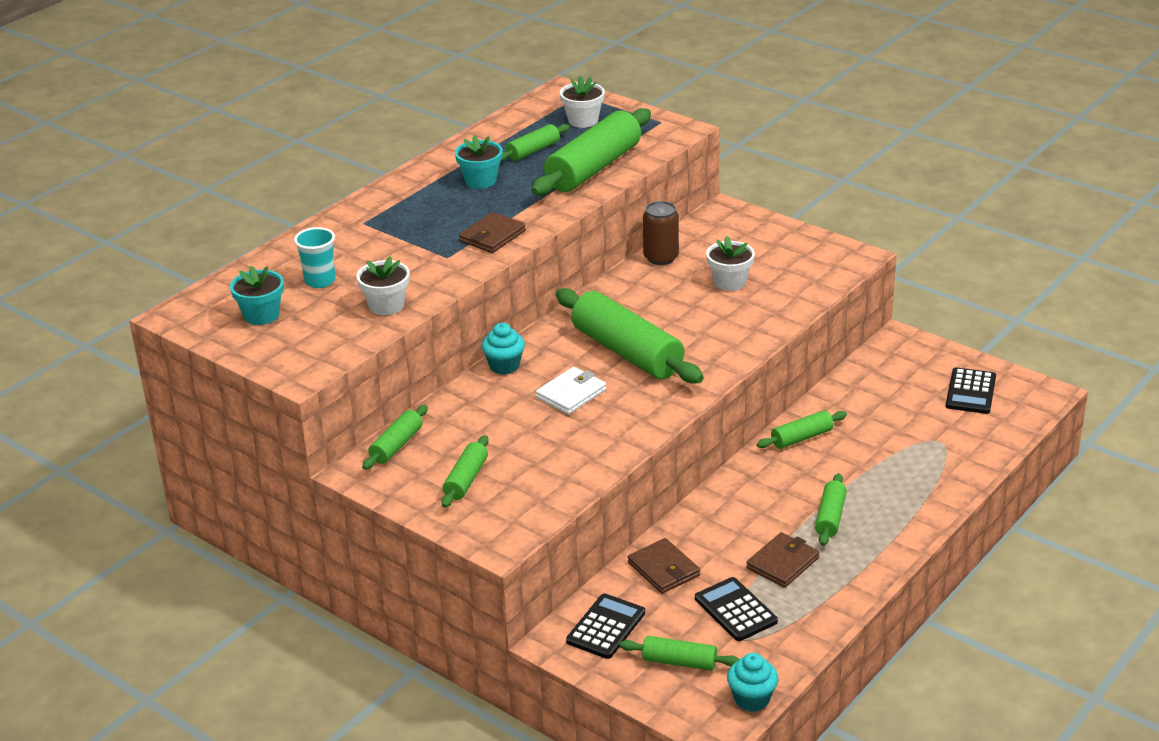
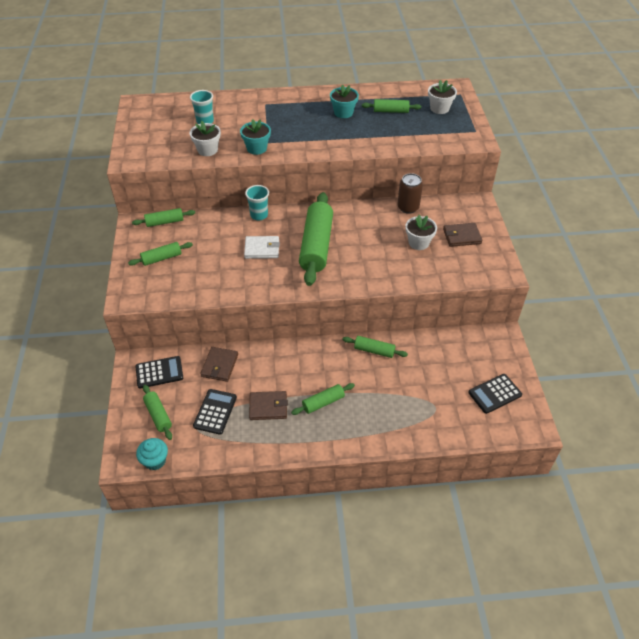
camera: 45 degrees right, 15 degrees up
turquoise flower pot [230,266,284,325] -> turquoise flower pot moved to [240,119,271,155]
brown wallet [459,212,526,253] -> brown wallet moved to [443,223,483,247]
turquoise cupcake [482,323,525,375] -> turquoise cup [245,185,269,220]
green rolling pin [531,108,651,196] -> none

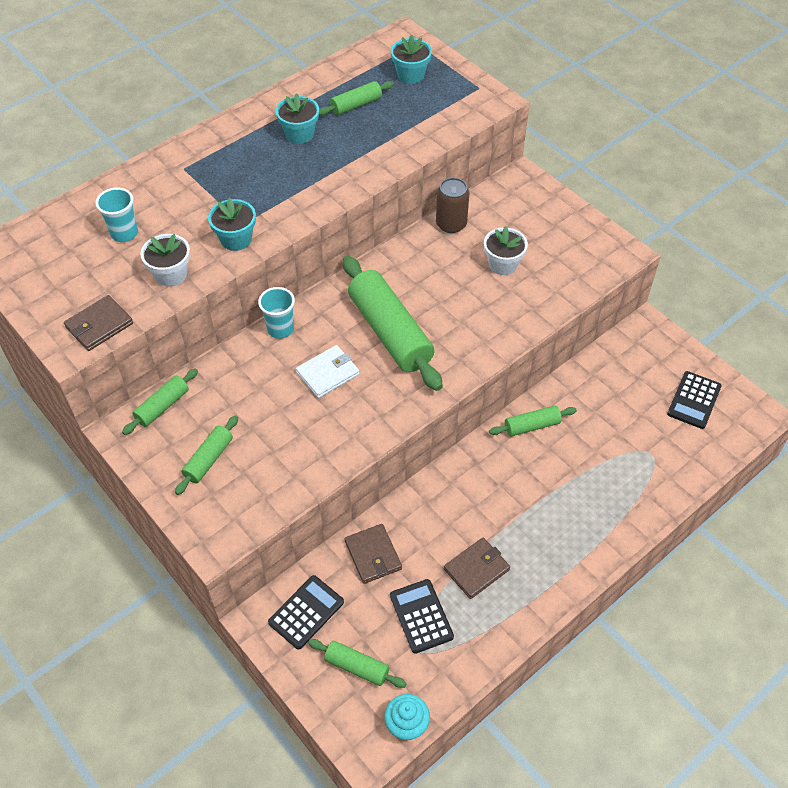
camera: 35 degrees left, 5 degrees up
green rolling pin [291,383,355,415] -> none
white flower pot [428,80,457,114] -> turquoise flower pot [391,34,432,84]
brown wallet [443,223,483,247] -> brown wallet moved to [64,295,133,351]

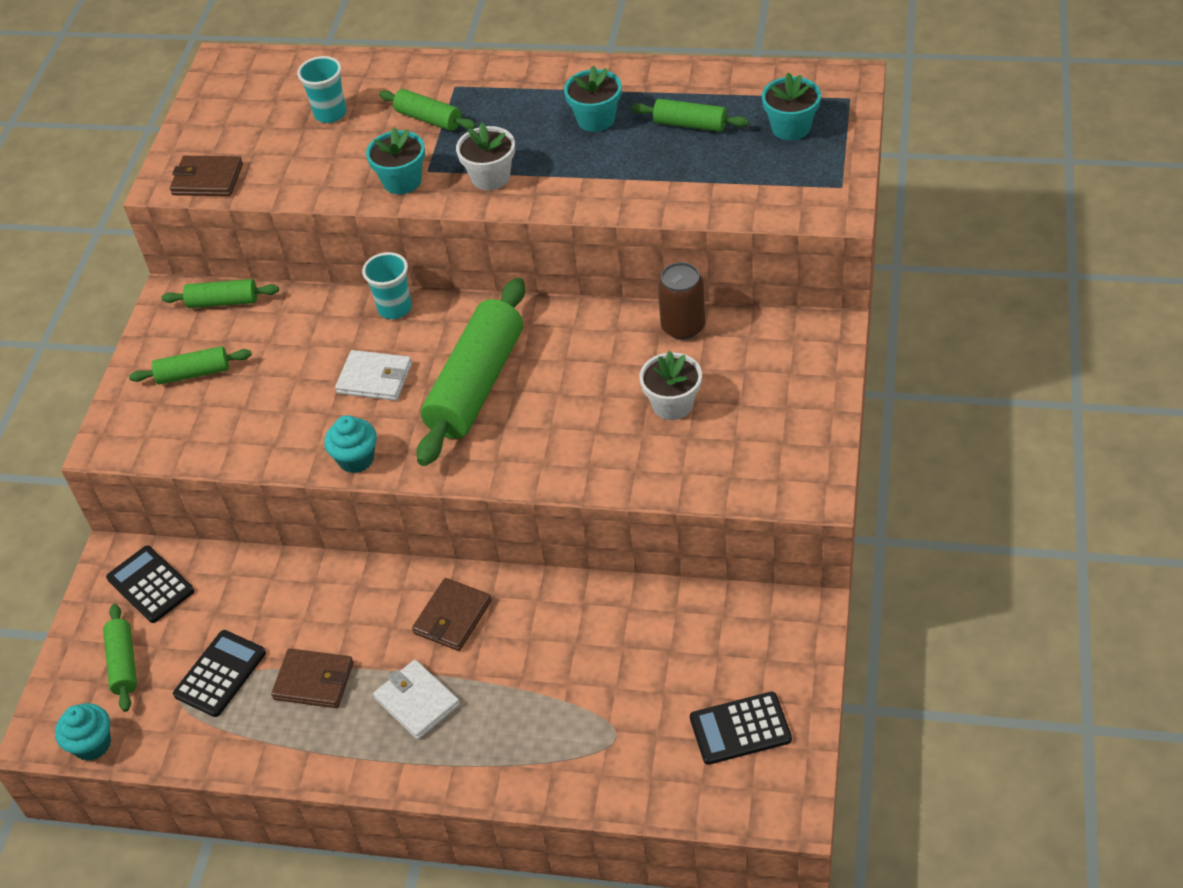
camera: 55 degrees right, 5 degrees down
white flower pot [140,234,190,287] -> white flower pot moved to [456,123,515,190]
black calculator [268,575,344,650] -> black calculator turned 135 degrees counterclockwise [106,546,194,623]
brown wallet [345,524,402,584] -> brown wallet moved to [412,578,492,651]
green rolling pin [489,406,577,436] -> green rolling pin moved to [379,89,476,131]
none -> turquoise cupcake [324,415,377,473]
none -> white wallet [373,660,460,740]

